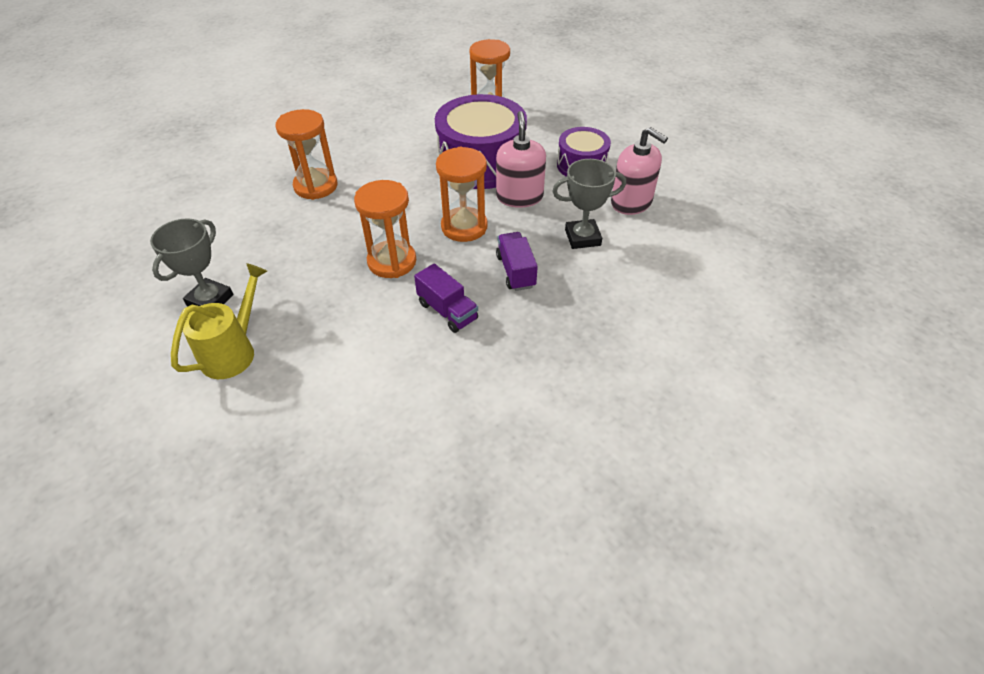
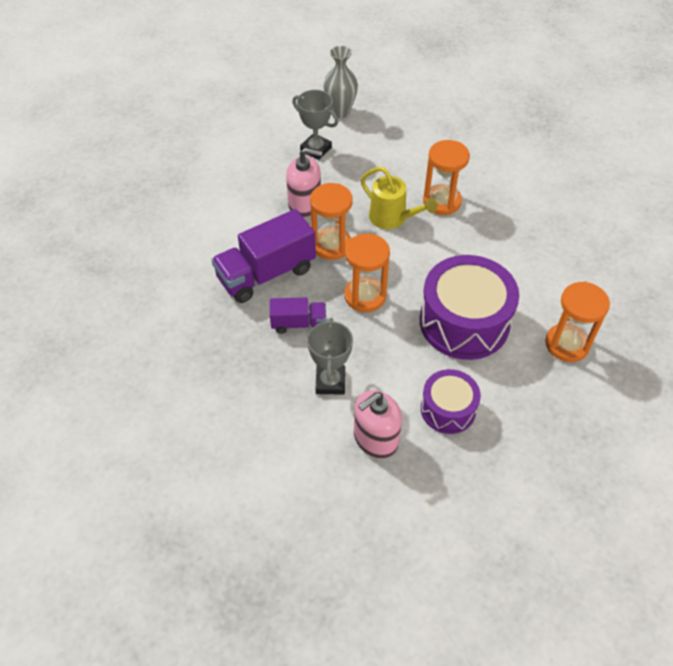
camera: 100 degrees right, 5 degrees up
yellow watering can [171,263,267,379] -> yellow watering can moved to [361,167,437,229]
purple truck [414,263,478,333] -> purple truck [211,209,316,303], size x1.84
pink soap dispenser [496,111,546,208] -> pink soap dispenser moved to [286,148,323,218]
none -> grey vase [323,46,358,118]

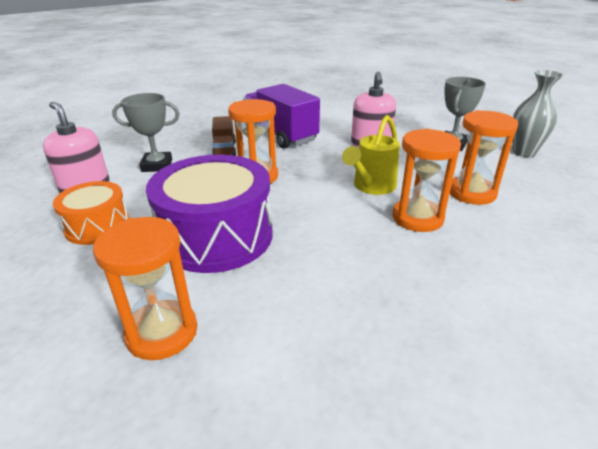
camera: 85 degrees right, 20 degrees down
purple truck [270,297,326,334] -> brown truck [212,116,236,156]
orange hourglass [310,183,353,260] -> orange hourglass moved to [450,110,518,205]
purple drum [421,369,481,434] -> orange drum [53,181,129,245]

